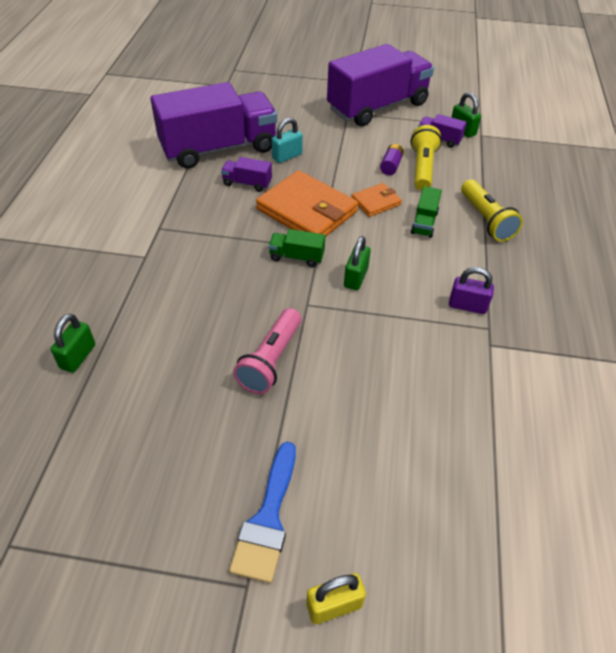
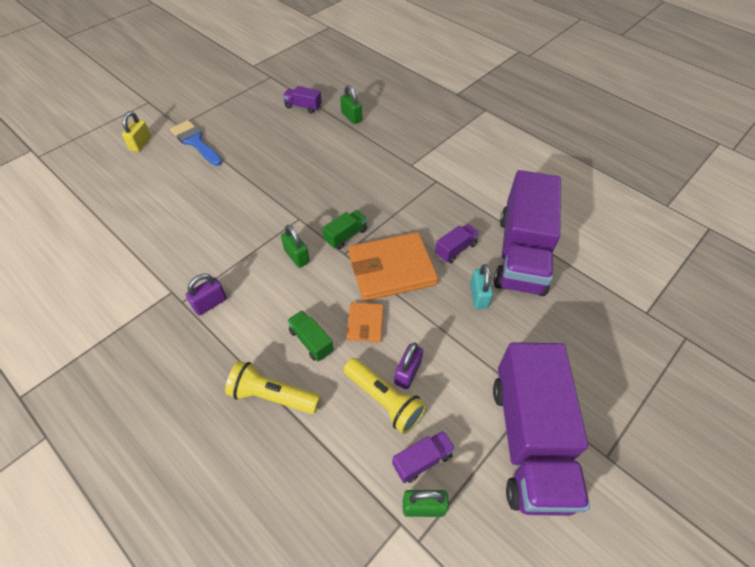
camera: 125 degrees right, 5 degrees up
pink flashlight [233,308,302,394] -> none
purple battery [380,144,404,175] -> purple padlock [394,343,423,389]
none -> purple truck [283,86,322,114]

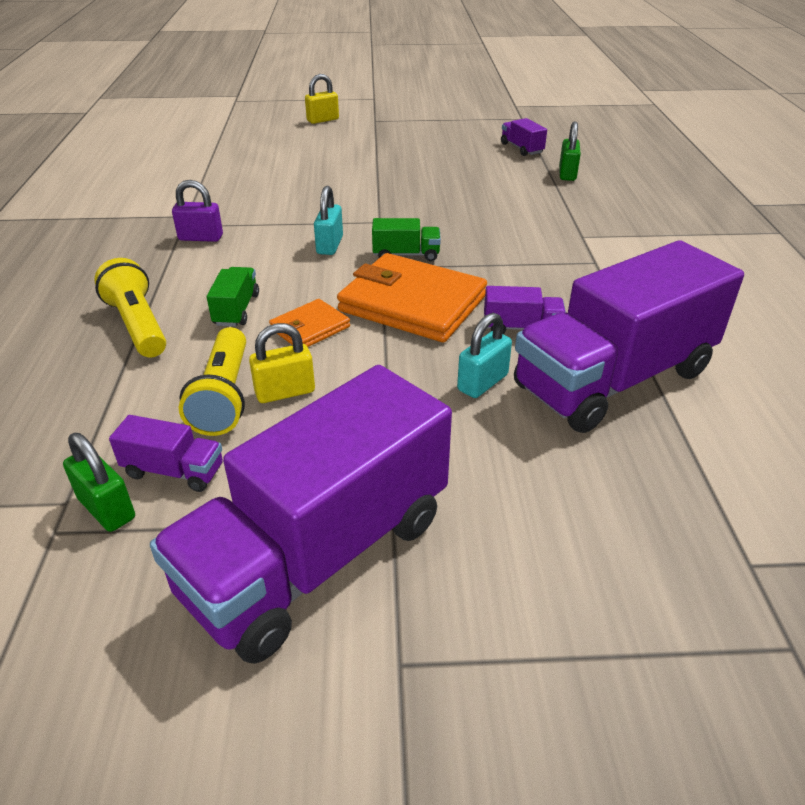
camera: 45 degrees right, 15 degrees down
blue brush [170,120,222,166] -> none
green padlock [281,225,309,268] -> turquoise padlock [314,186,343,255]
purple padlock [394,343,423,389] -> yellow padlock [249,323,315,403]

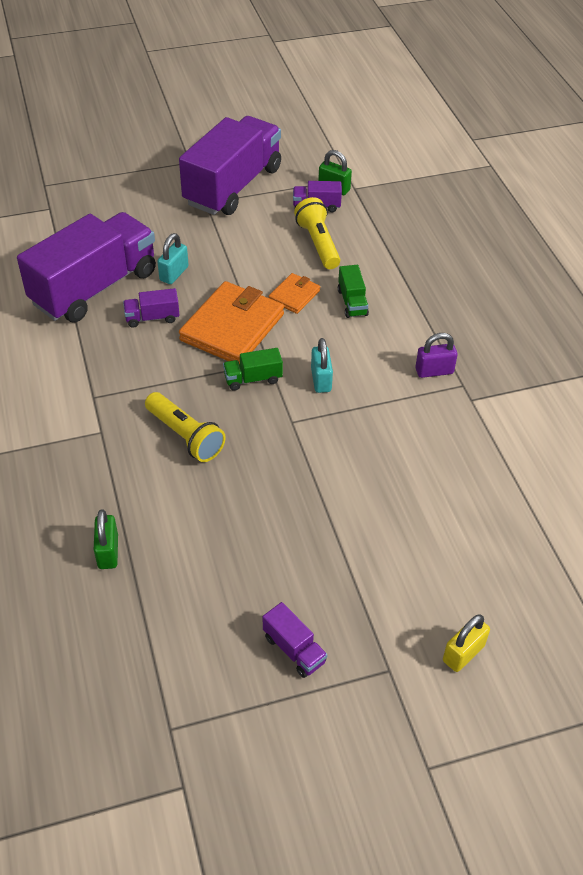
camera: 165 degrees right, 10 degrees up
yellow flashlight [94,258,166,358] -> yellow flashlight moved to [145,392,226,462]
yellow padlock [249,323,315,403] -> none
orange wallet [337,253,487,342] -> orange wallet turned 75 degrees counterclockwise [179,281,284,364]
purple truck [501,118,547,156] -> purple truck moved to [263,602,327,678]

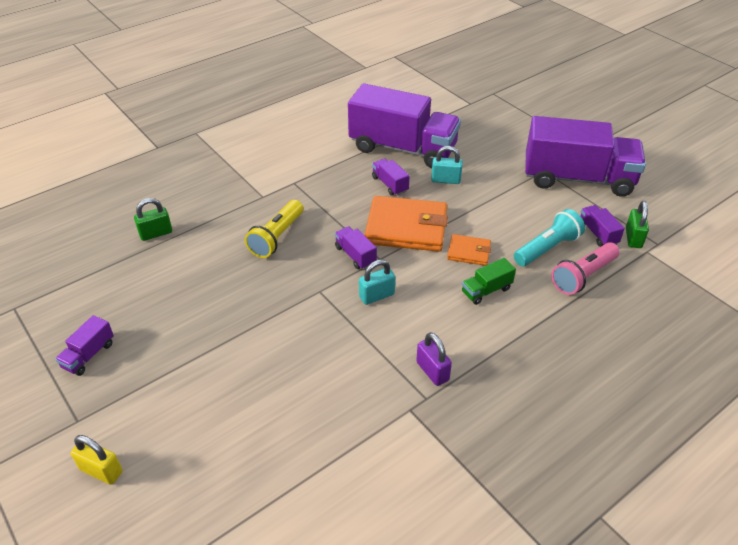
camera: 70 degrees right, 5 degrees down
green truck [223,348,283,391] -> purple truck [335,226,377,269]
yellow flashlight [294,197,340,269] -> turquoise flashlight [514,209,585,266]
none -> pink flashlight [551,242,620,295]

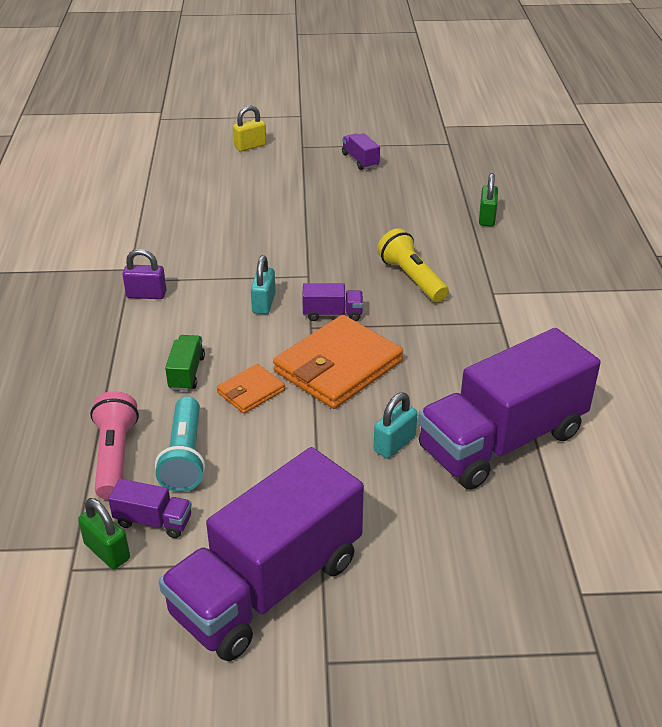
camera: 125 degrees right, 5 degrees down
purple truck [372,159,410,196] -> none

